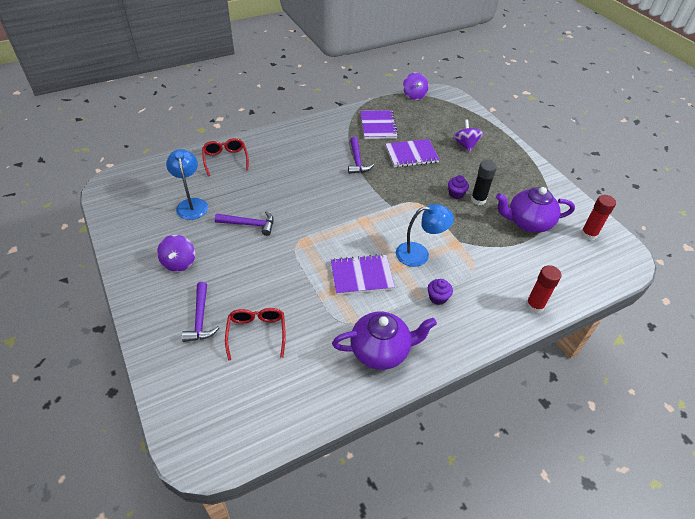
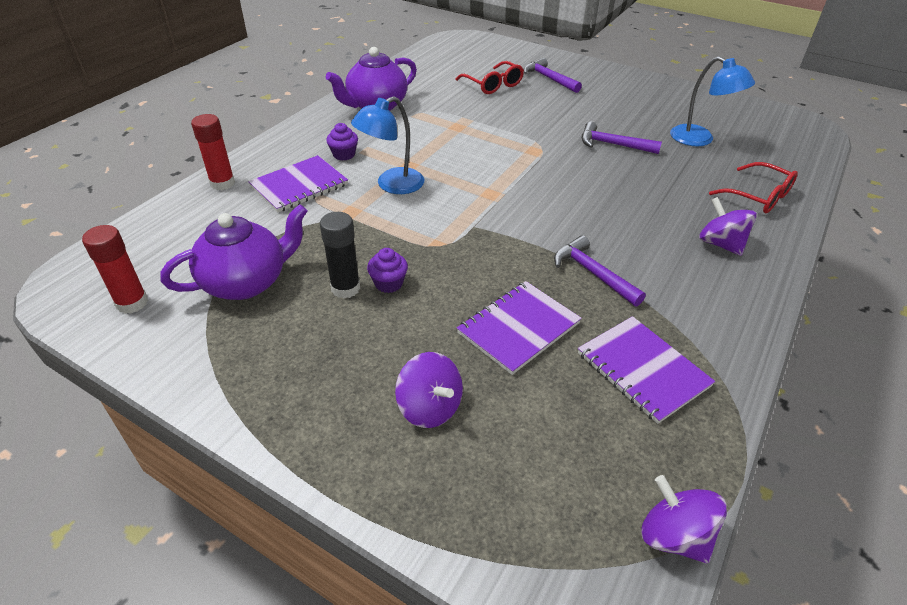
camera: 150 degrees right, 5 degrees down
purple spinning top [157,235,195,272] -> purple spinning top moved to [699,197,757,256]
purple hammer [215,211,274,236] -> purple hammer turned 45 degrees clockwise [582,121,662,154]
purple notebook [331,254,395,295] -> purple notebook moved to [248,155,348,212]

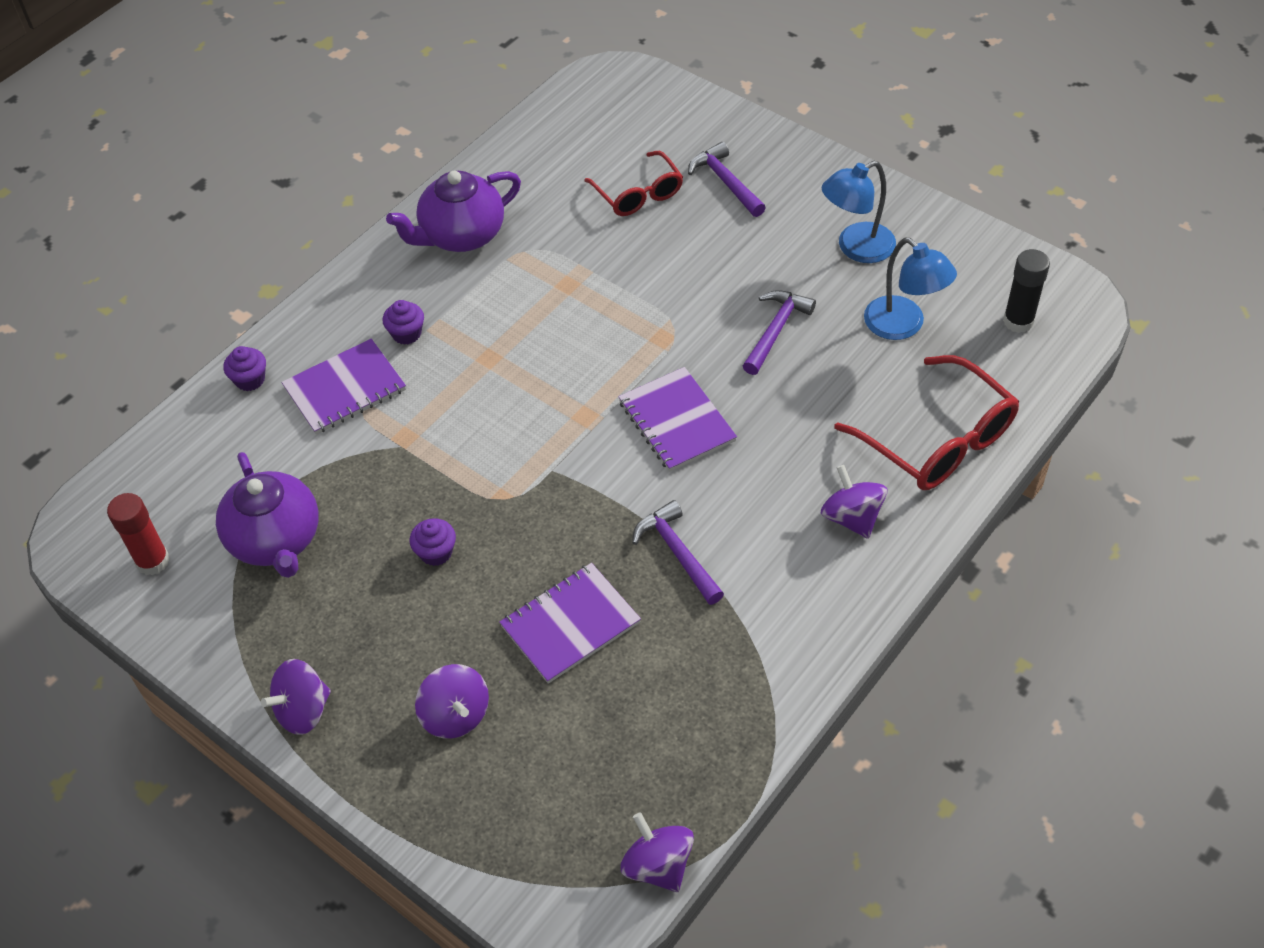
camera: 10 degrees right, 10 degrees up
purple teapot [160,204,307,300] -> purple teapot turned 90 degrees clockwise [216,452,319,578]
red glue stick [191,114,235,190] -> purple cupcake [224,346,266,391]
black glue stick [320,212,360,298] -> black glue stick moved to [1003,249,1050,333]
blue lamp [351,96,424,194] -> blue lamp moved to [822,161,896,263]
purple notebook [578,316,715,424] -> purple notebook moved to [619,367,737,472]
purple hammer [582,121,662,154] -> purple hammer turned 90 degrees clockwise [743,290,816,375]
red glasses [709,162,798,213] -> red glasses [834,355,1020,490], size x1.56
none -> purple spinning top [261,659,331,735]

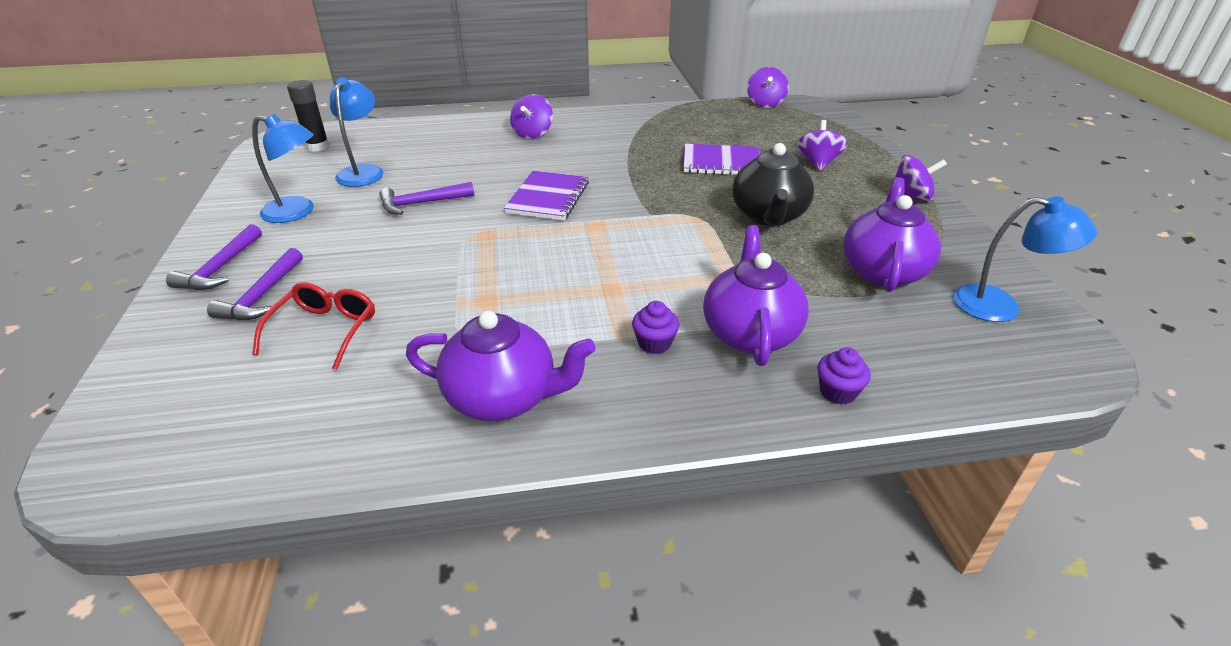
camera: 140 degrees left, 15 degrees down
red glue stick [107,493,170,576] -> blue lamp [953,196,1097,322]
purple notebook [282,338,406,434] -> purple teapot [703,225,809,366]
purple cupcake [410,518,456,566] -> black teapot [732,143,814,226]
purple hammer [632,500,724,605] -> purple hammer moved to [166,224,262,290]
red glasses [834,355,1020,490] -> none

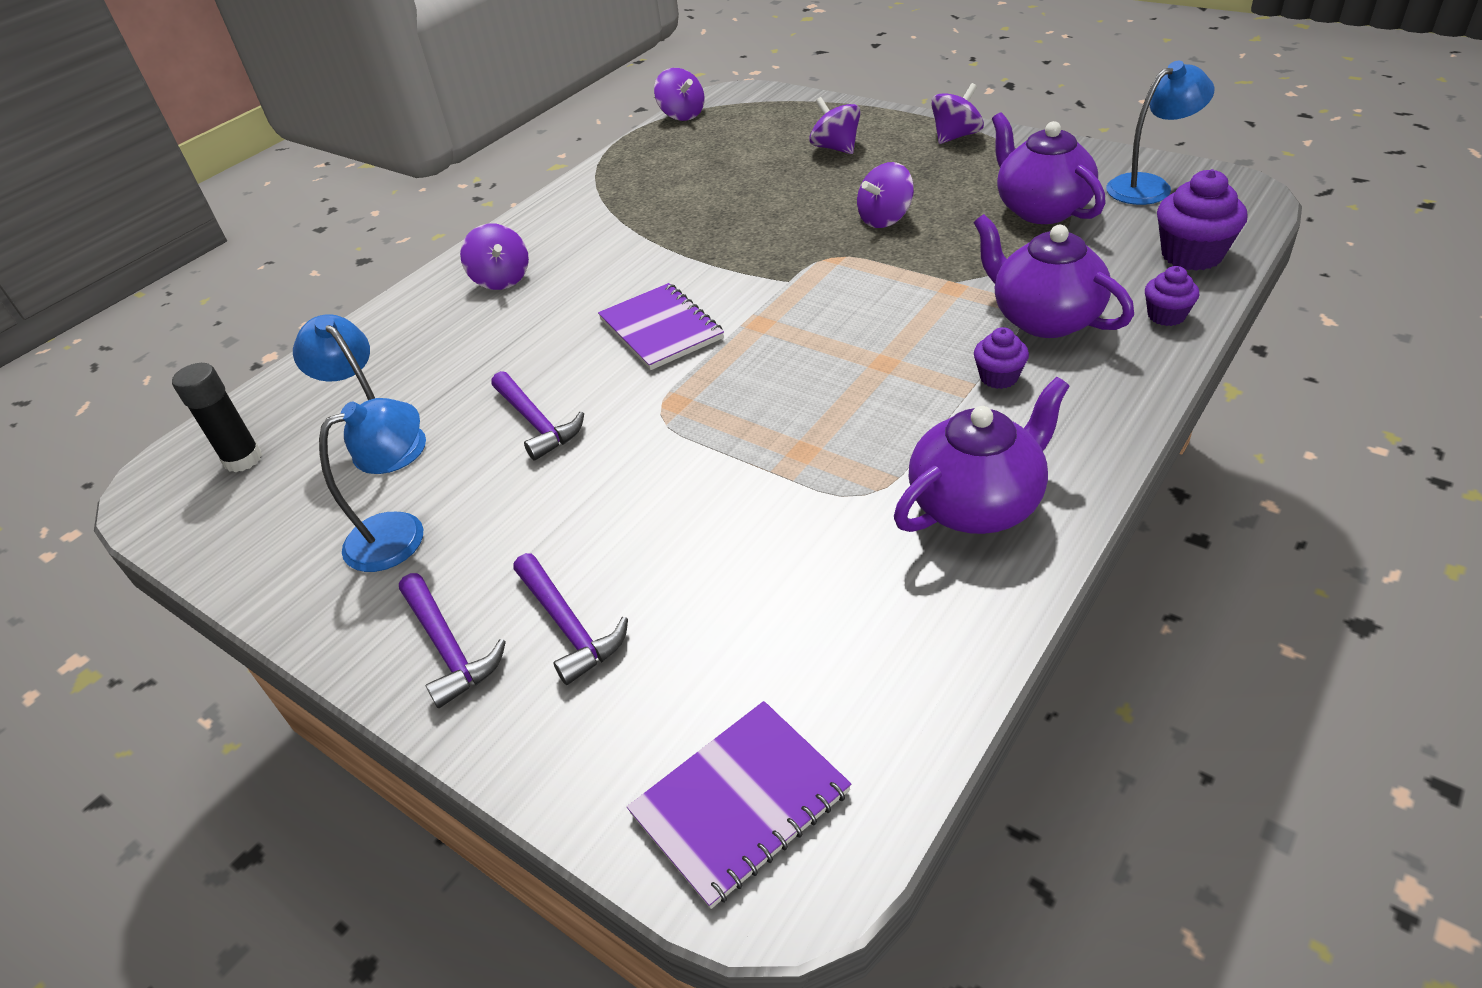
camera: 40 degrees left, 5 degrees up
red glasses [252,282,375,370] -> none
purple hammer [379,182,474,215] -> purple hammer turned 60 degrees counterclockwise [491,371,584,461]
purple notebook [684,144,759,175] -> purple notebook moved to [627,701,851,909]
black teapot [732,143,814,226] -> purple spinning top [857,162,914,228]
none -> purple cupcake [1157,169,1247,271]

